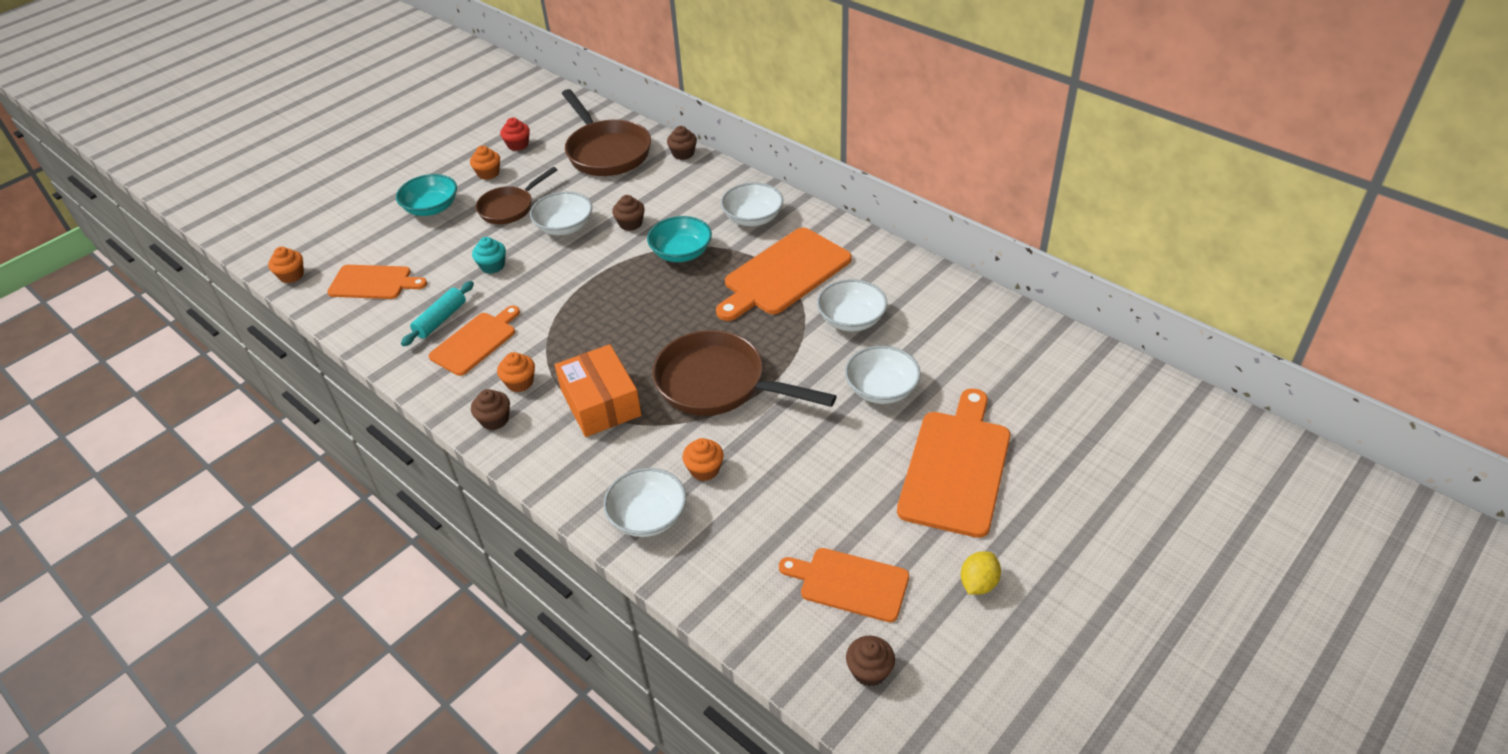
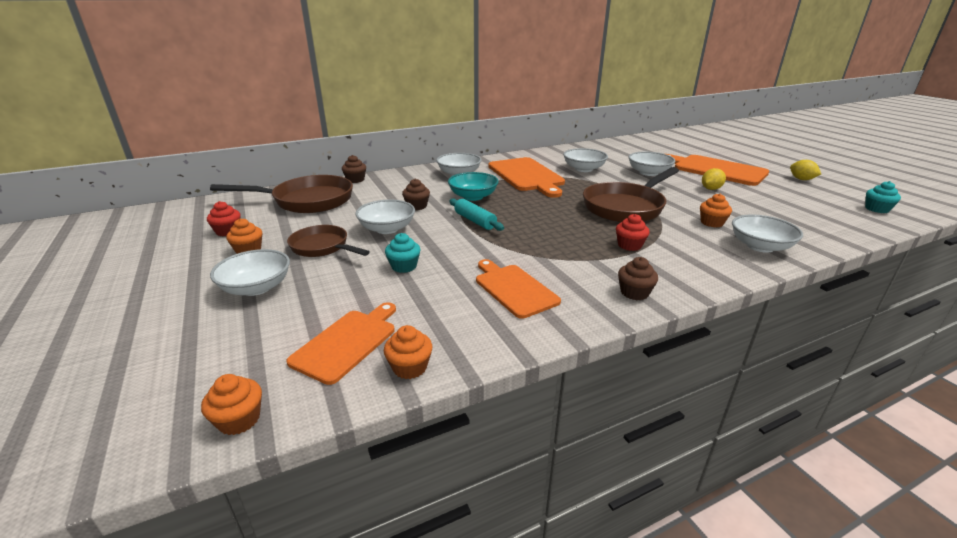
camera: 70 degrees left, 15 degrees down
turquoise bowl [396,174,457,216] -> white bowl [210,249,290,296]
turquoise rolling pin [401,281,474,346] -> turquoise rolling pin moved to [449,199,504,231]
brown pan [476,167,557,224] -> brown pan turned 150 degrees clockwise [287,225,370,257]
orange cupcake [497,352,535,392] -> orange cupcake moved to [384,325,432,379]
orange box [555,344,642,437] -> red cupcake [616,214,650,251]
orange cutting board [779,548,909,622] -> none
brown cupcake [846,636,895,687] -> turquoise cupcake [865,181,901,213]
none -> yellow lemon [702,168,726,190]

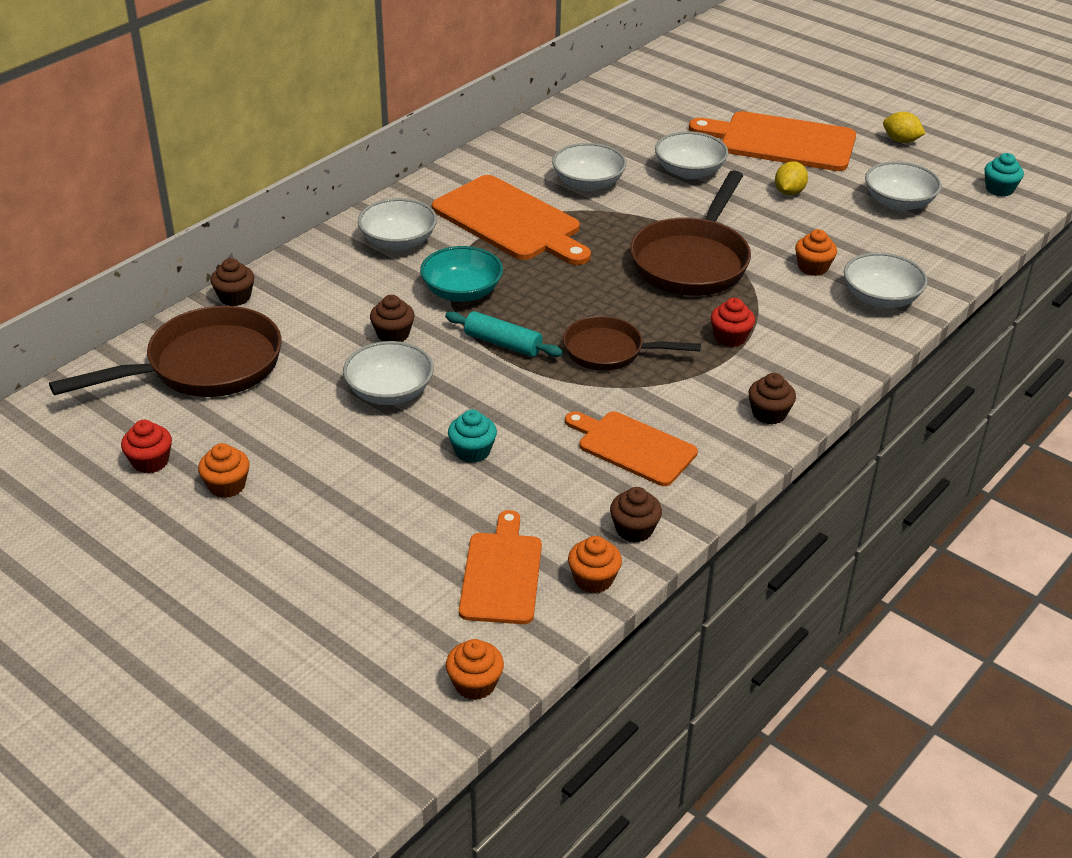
camera: 25 degrees left, 10 degrees up
white bowl [210,249,290,296] -> white bowl moved to [865,161,942,211]
brown pan [287,225,370,257] -> brown pan moved to [563,316,701,371]
none -> brown cupcake [610,487,662,543]

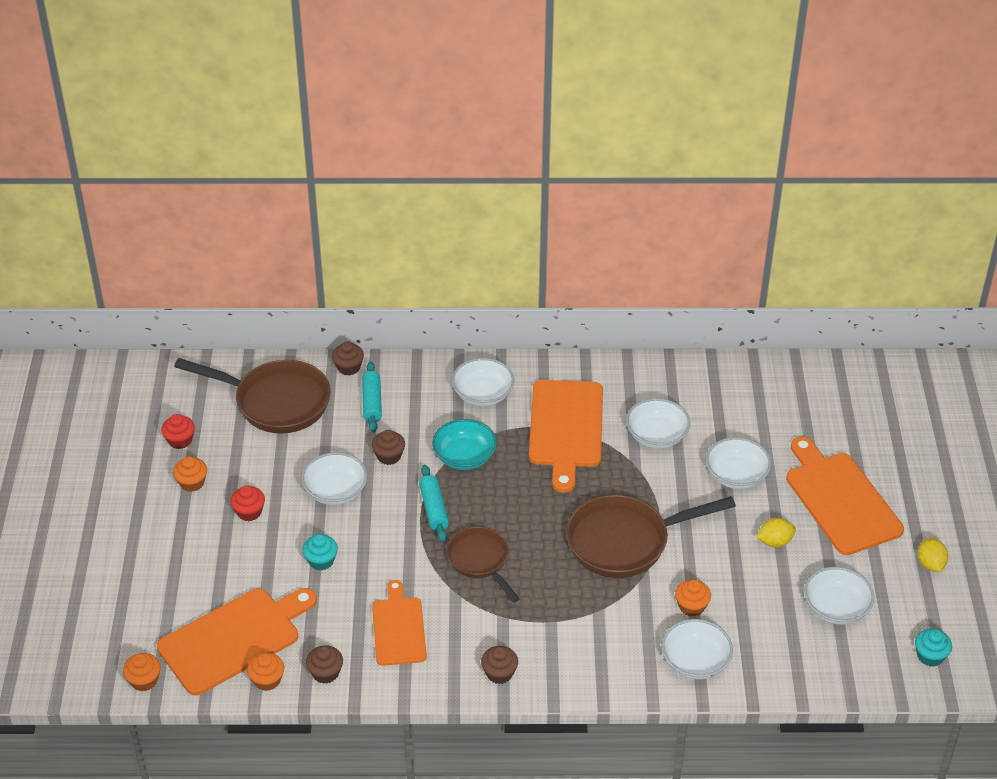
camera: 50 degrees right, 5 degrees up
orange cutting board [459,510,542,624] -> orange cutting board [157,588,317,695], size x1.58
red cupcake [711,298,755,347] -> red cupcake moved to [230,485,265,521]
none -> turquoise rolling pin [362,361,382,433]

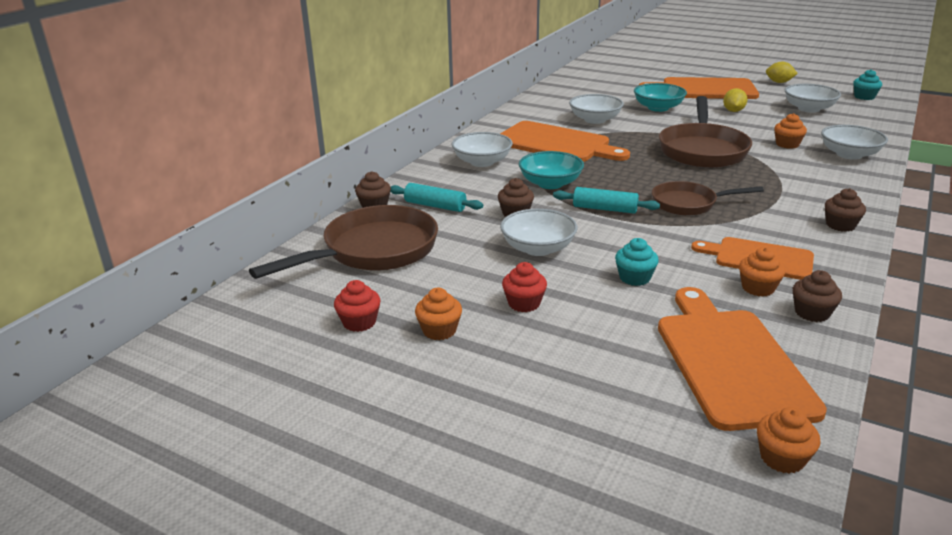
camera: 60 degrees left, 15 degrees down
orange cupcake [247,653,284,691] -> orange cupcake moved to [739,247,785,297]
white bowl [706,437,771,489] -> turquoise bowl [634,83,687,112]

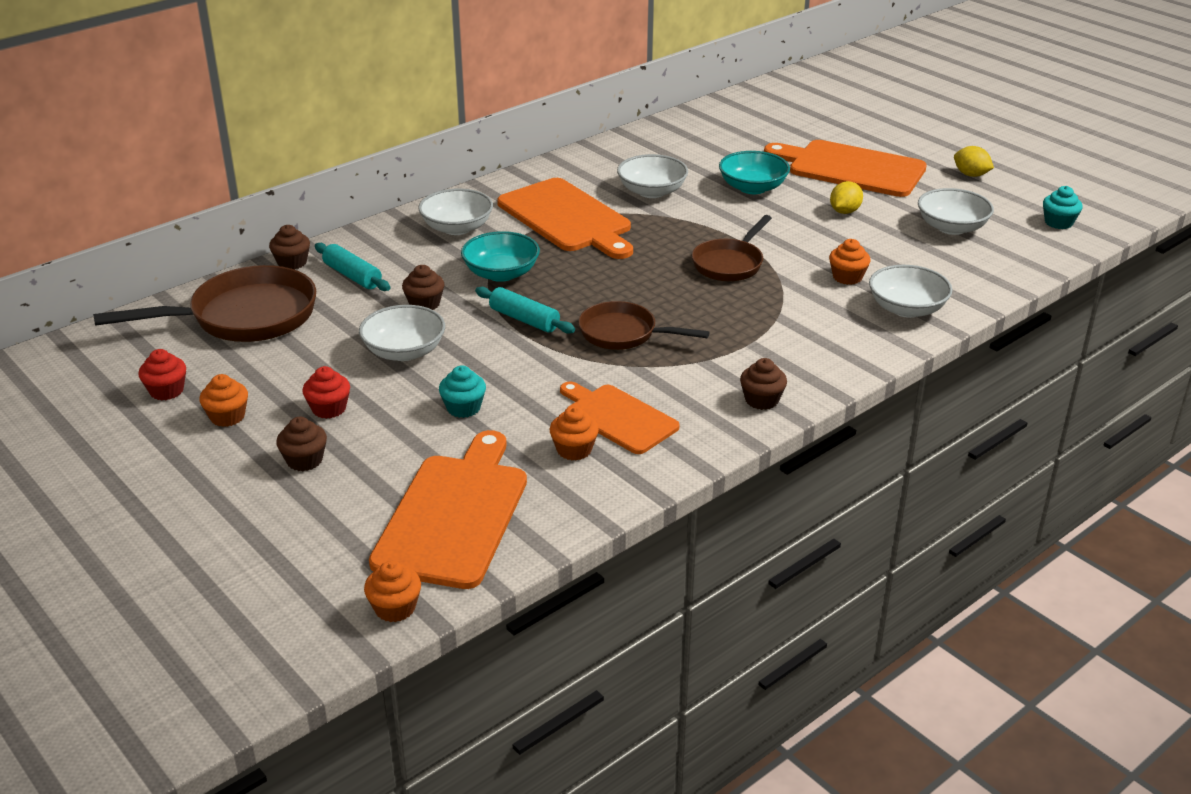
camera: 20 degrees right, 5 degrees up
brown pan [659,96,752,168] -> brown pan [692,215,772,281], size x0.61
brown cupcake [793,270,842,322] -> brown cupcake moved to [276,417,327,471]

